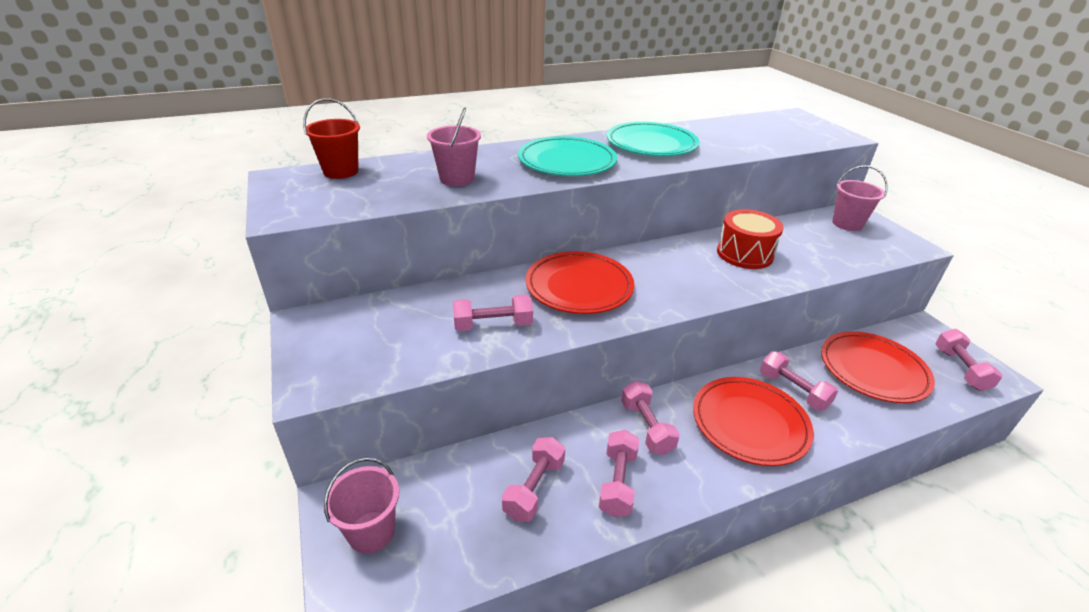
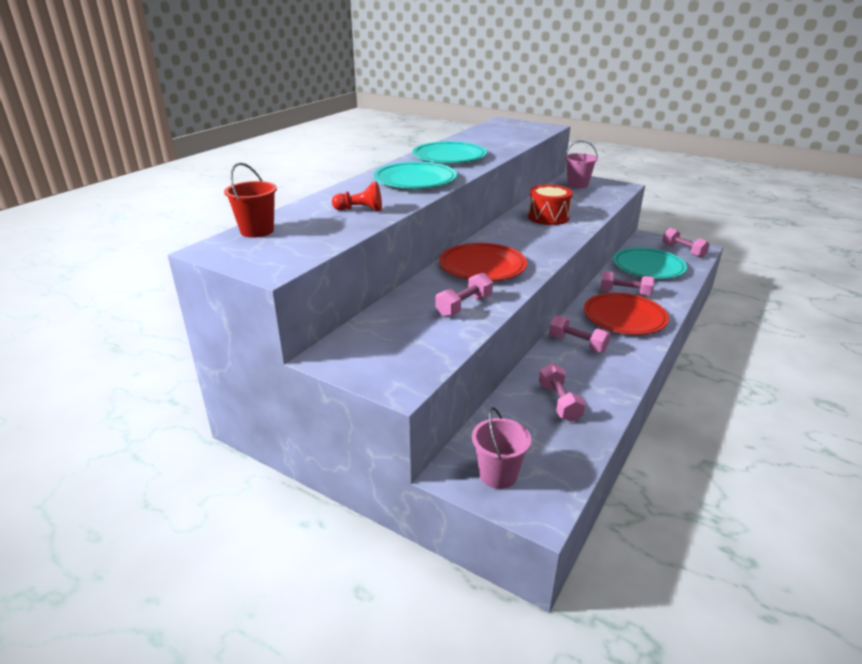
camera: 35 degrees left, 5 degrees down
pink bucket [427,107,481,186] -> red pawn [332,181,382,211]
pink dumbbell [599,430,639,517] -> none
red plate [821,331,935,403] -> turquoise plate [613,248,687,279]

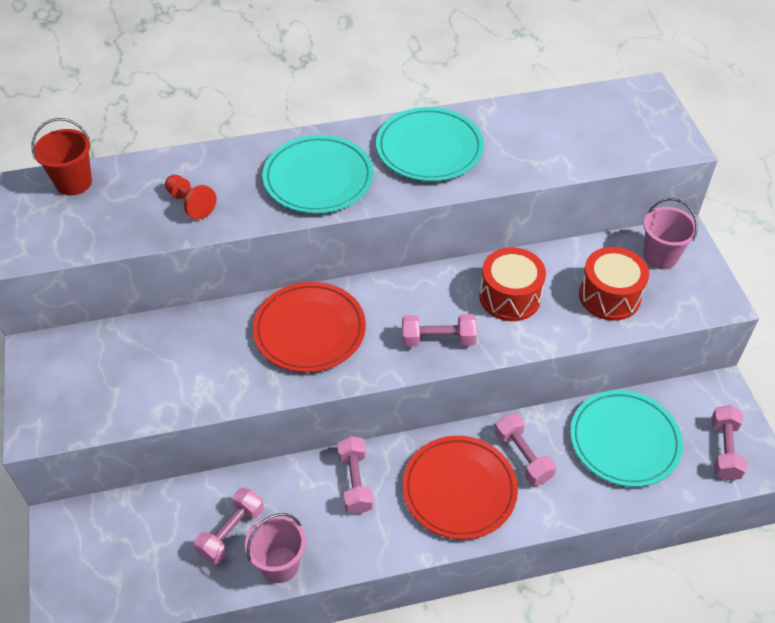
camera: 45 degrees right, 20 degrees up
pink dumbbell [436,273,493,317] -> pink dumbbell moved to [402,314,477,347]
pink bucket [472,407,531,489] -> pink bucket moved to [245,513,306,583]
none -> red drum [579,247,649,321]

